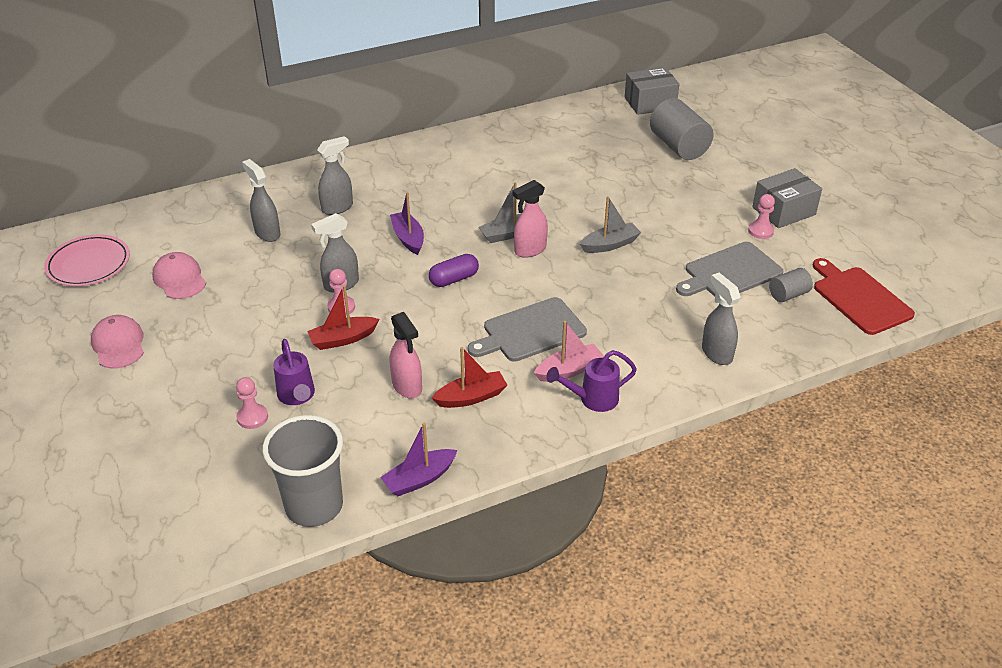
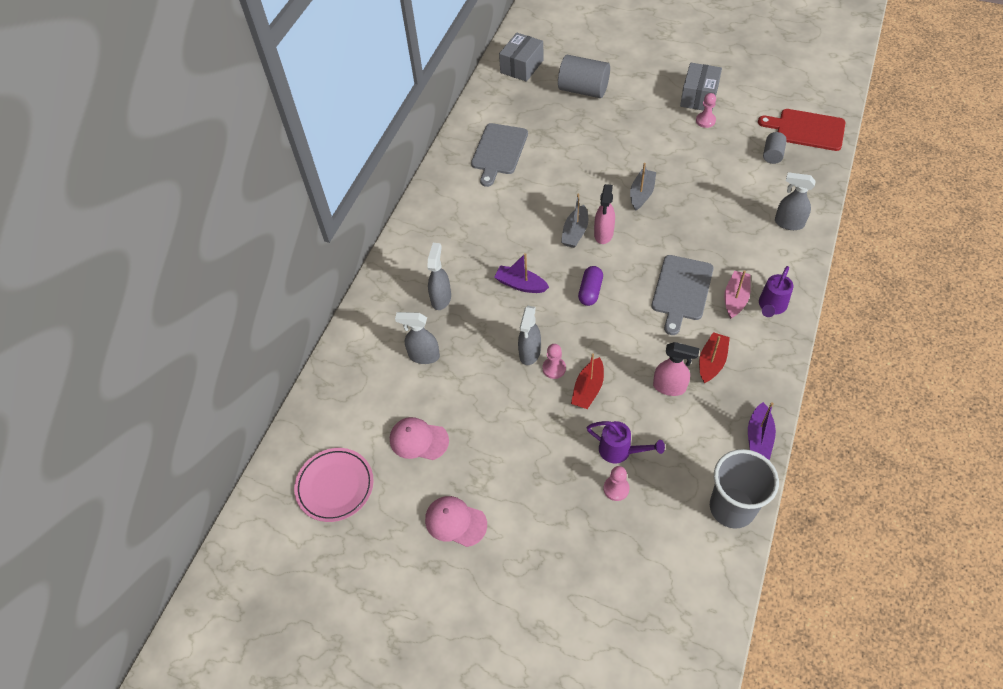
camera: 40 degrees left, 15 degrees up
grey cutting board [676,242,783,297] -> grey cutting board moved to [471,123,528,187]

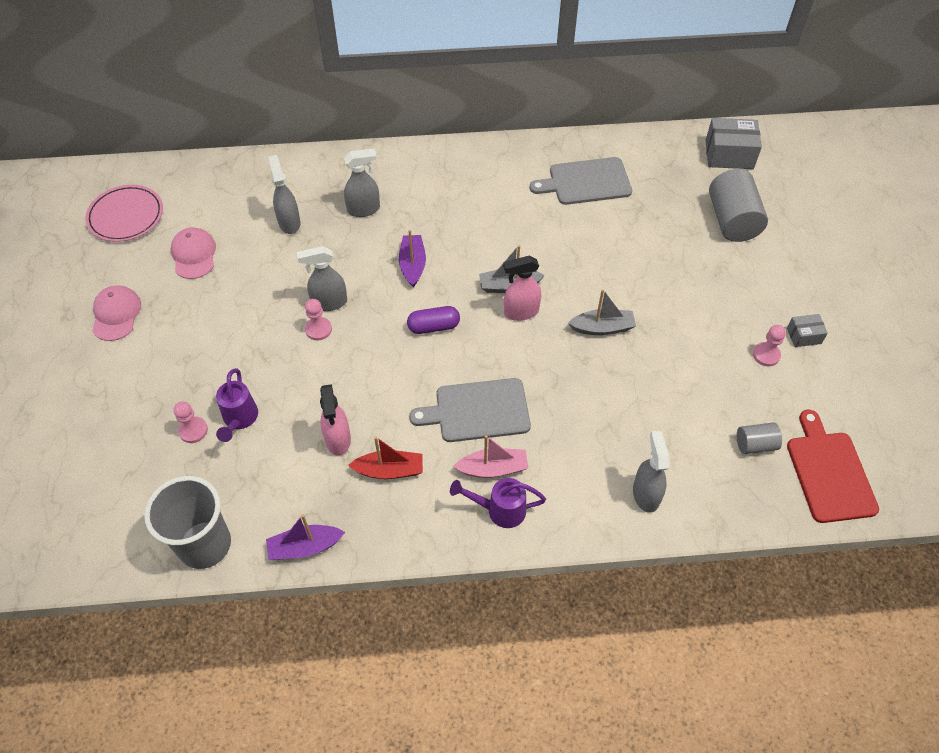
camera: 60 degrees right, 0 degrees up
red boat [571,353,604,409] -> none
grey box [680,63,722,110] -> grey box [787,314,828,347], size x0.54

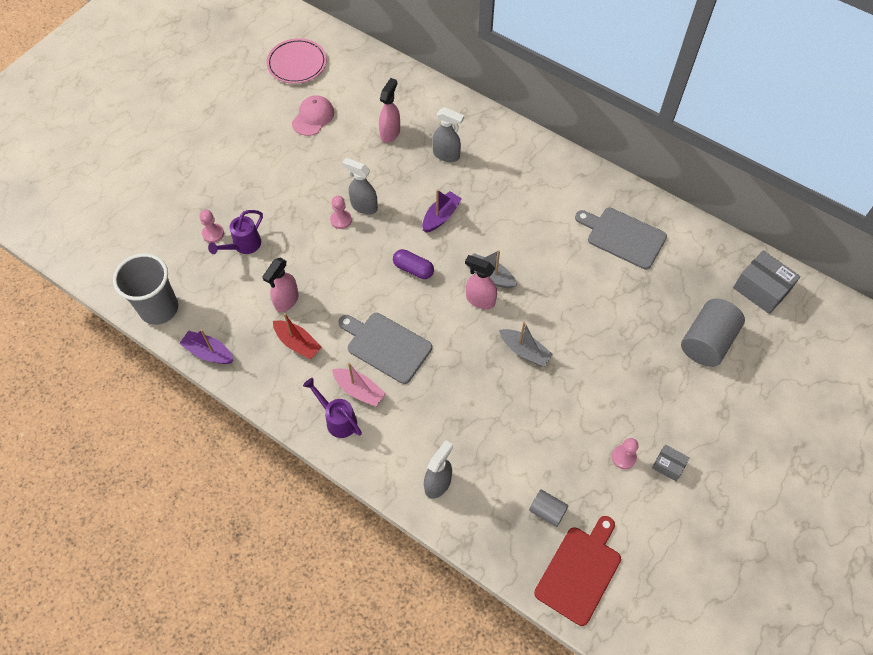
camera: 40 degrees right, 5 degrees up
pink cap [92,285,141,341] -> none
grey spray bottle [268,155,301,234] -> pink spray bottle [379,78,400,143]

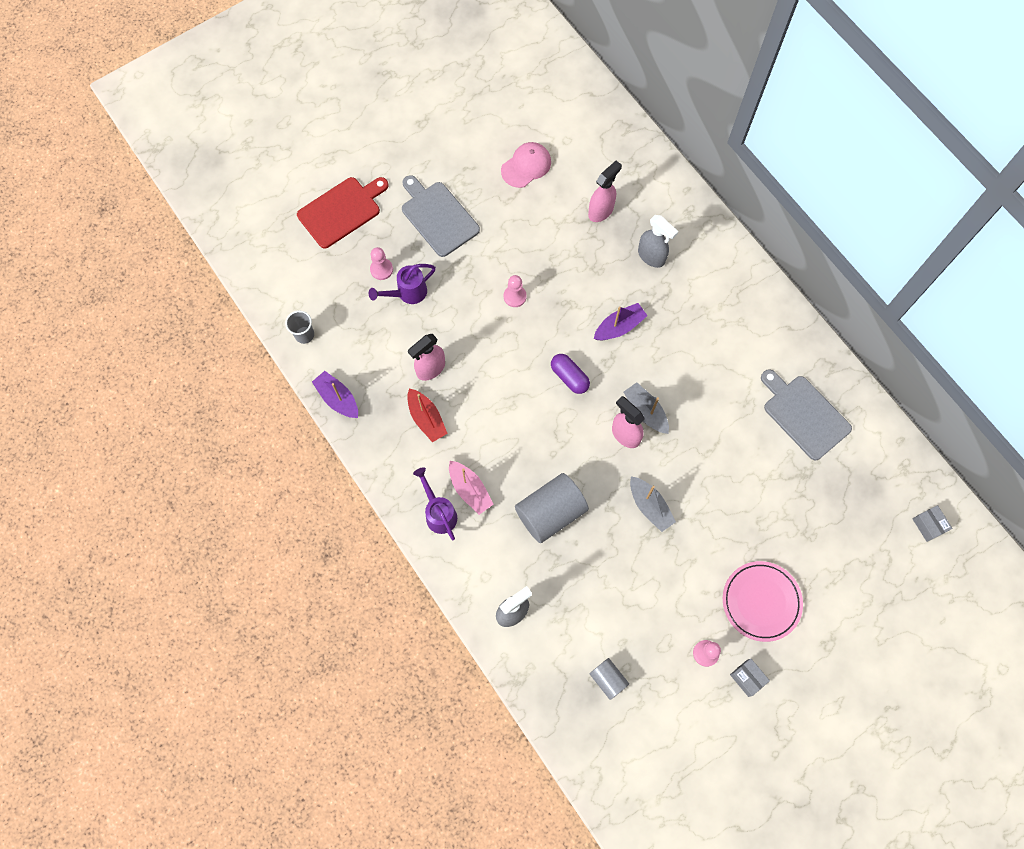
camera: 20 degrees right, 10 degrees up
grey cup [113,253,178,325] -> grey cup [285,311,314,344], size x0.48
pink plate [266,38,327,84] -> pink plate moved to [723,561,803,642]
grey cutting board [339,313,432,384] -> grey cutting board moved to [402,175,480,257]
grey spray bottle [342,158,378,215] -> none
red cutting board [534,516,621,626] -> red cutting board moved to [297,177,389,248]
grey cylinder [681,299,745,367] -> grey cylinder moved to [515,473,589,543]
grey box [733,250,801,314] -> grey box [912,505,953,542], size x0.54

